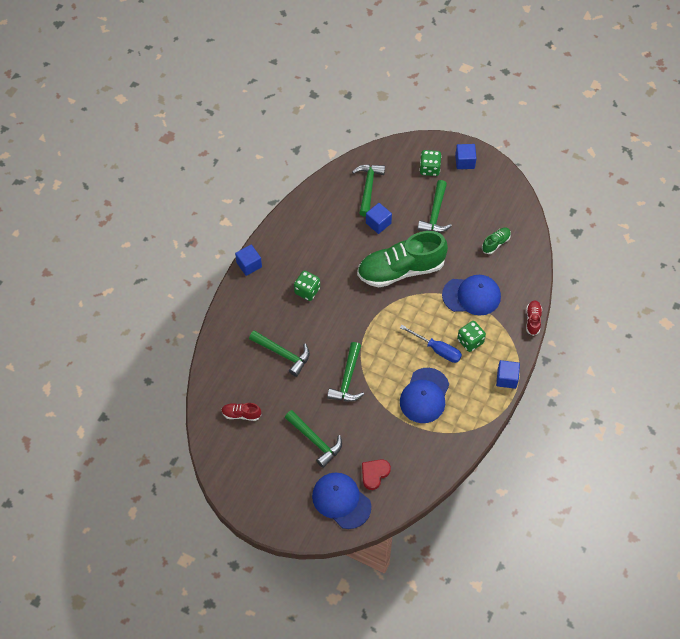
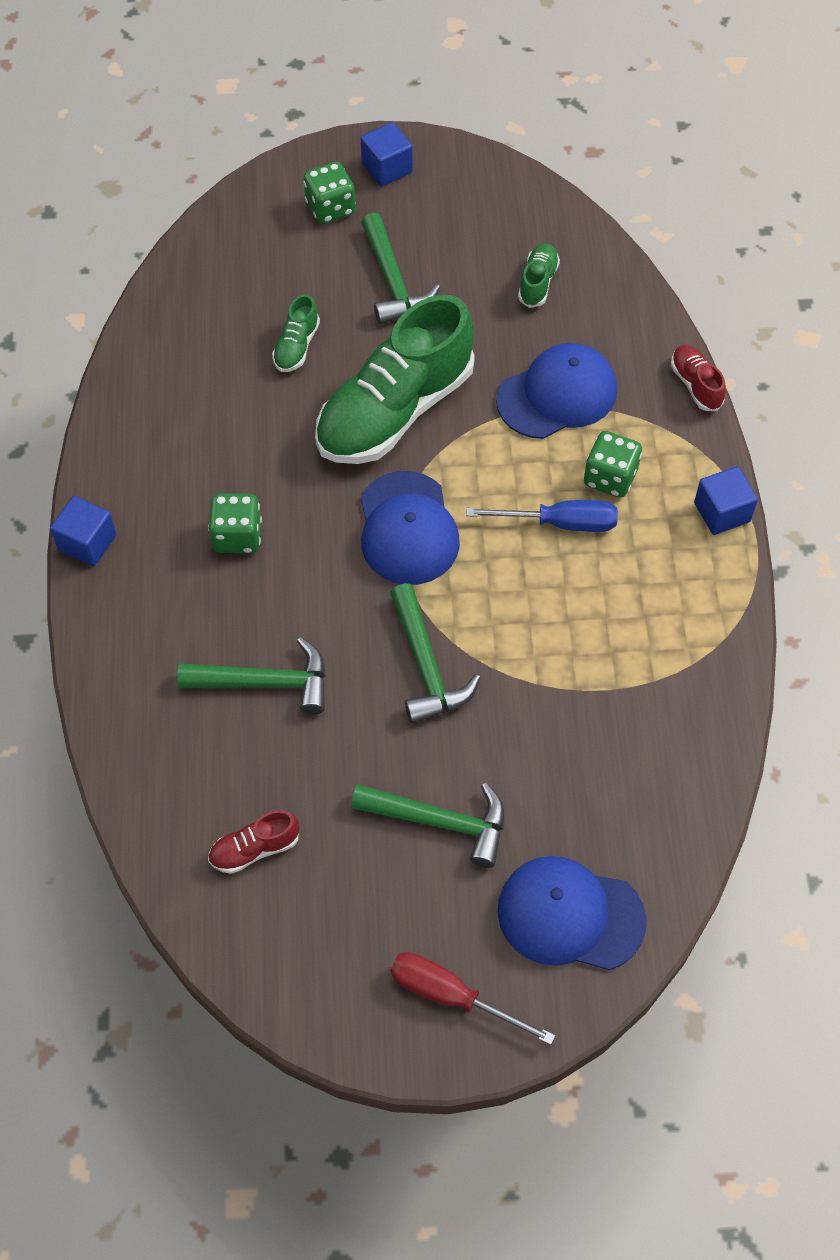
camera: 30 degrees left, 0 degrees up
green hammer [352,164,385,217] -> none
red heart [362,459,391,490] -> none
blue cube [366,203,392,234] -> green shoe [272,294,320,372]
blue cap [400,368,449,423] -> blue cap moved to [361,471,460,585]
none -> red screwdriver [390,952,555,1045]

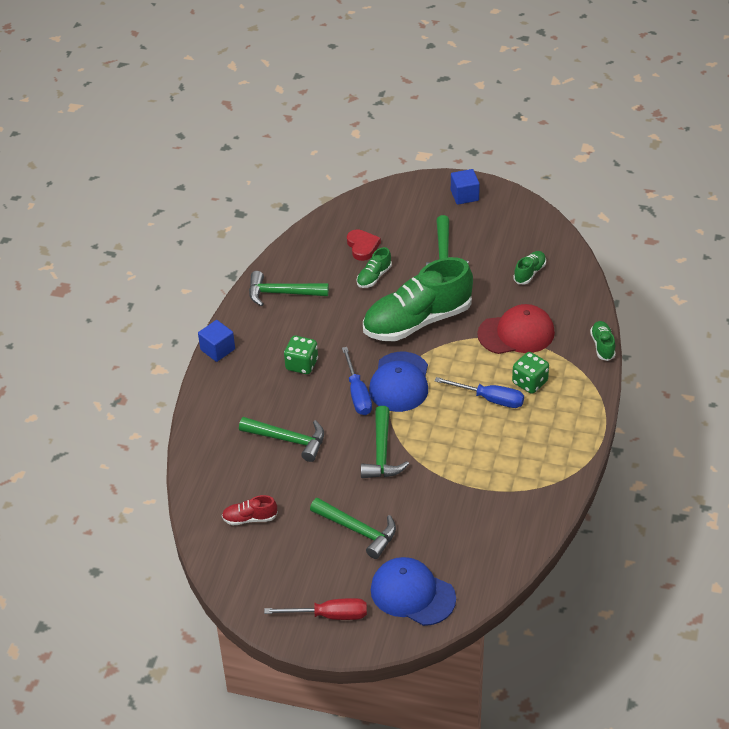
camera: 20 degrees right, 15 degrees down
green dice [303,162,355,224] -> none
red screwdriver [390,952,555,1045] -> red screwdriver turned 135 degrees clockwise [264,598,367,620]
blue cap [496,343,617,439] -> red cap [477,304,555,354]
red shoe [671,345,726,411] -> green shoe [590,321,616,361]
blue cube [694,466,758,535] -> none
none -> green hammer [249,271,329,306]
none -> blue screwdriver [342,347,372,415]
none -> red heart [347,229,381,261]

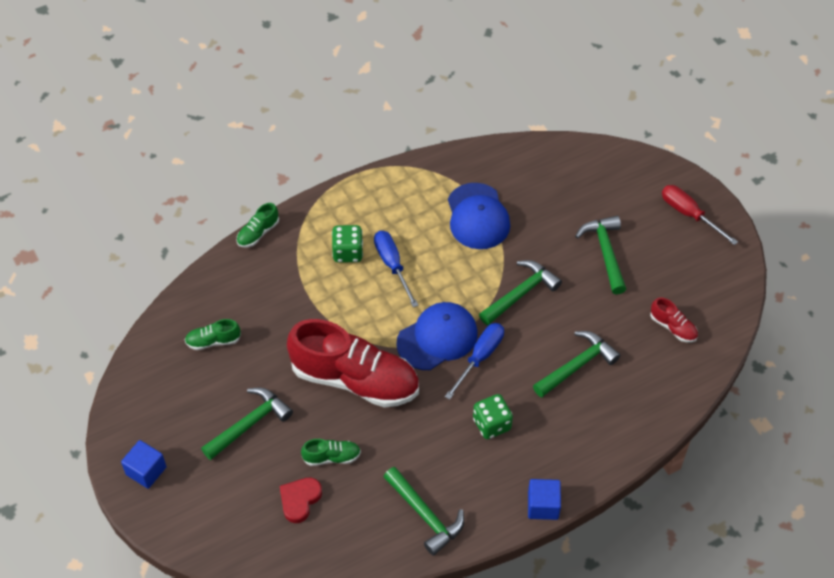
camera: 135 degrees left, 10 degrees up
green hammer [239,417,324,462] -> green hammer turned 75 degrees clockwise [533,331,620,398]
green shoe [363,257,473,341] -> red shoe [287,319,419,408]
blue cap [371,557,456,626] -> blue cap moved to [448,183,510,249]
red cap [477,304,555,354] -> none

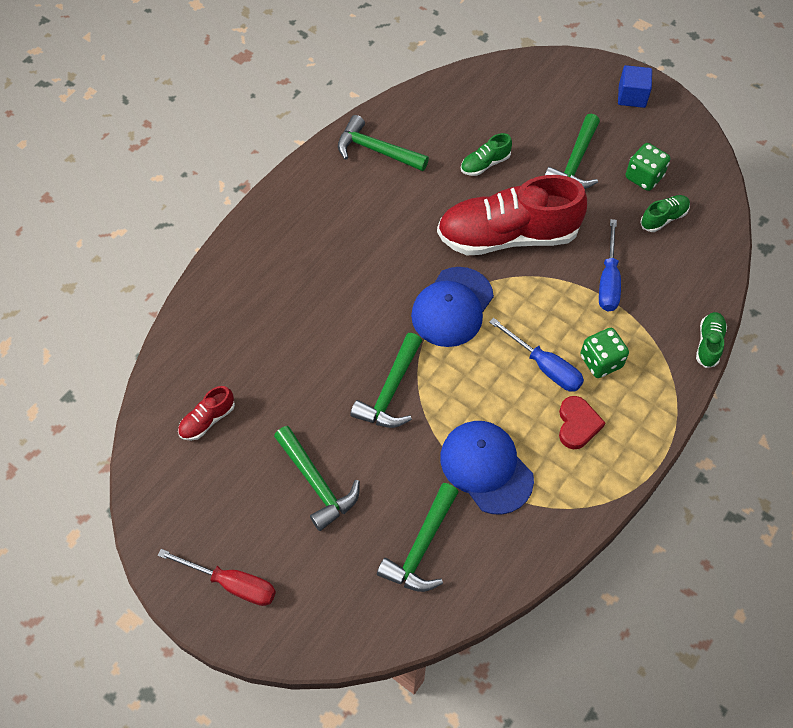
camera: 155 degrees right, 5 degrees up
red heart [280,477,322,523] -> red heart moved to [559,396,605,449]
blue screwdriver [445,323,504,400] -> blue screwdriver moved to [599,219,621,312]
green dice [473,394,513,439] -> green dice moved to [626,143,670,191]
blue cube [528,479,561,520] -> none
green hammer [533,331,620,398] -> green hammer moved to [377,483,458,592]
red shoe [650,297,698,342] -> red shoe turned 60 degrees counterclockwise [178,386,235,441]

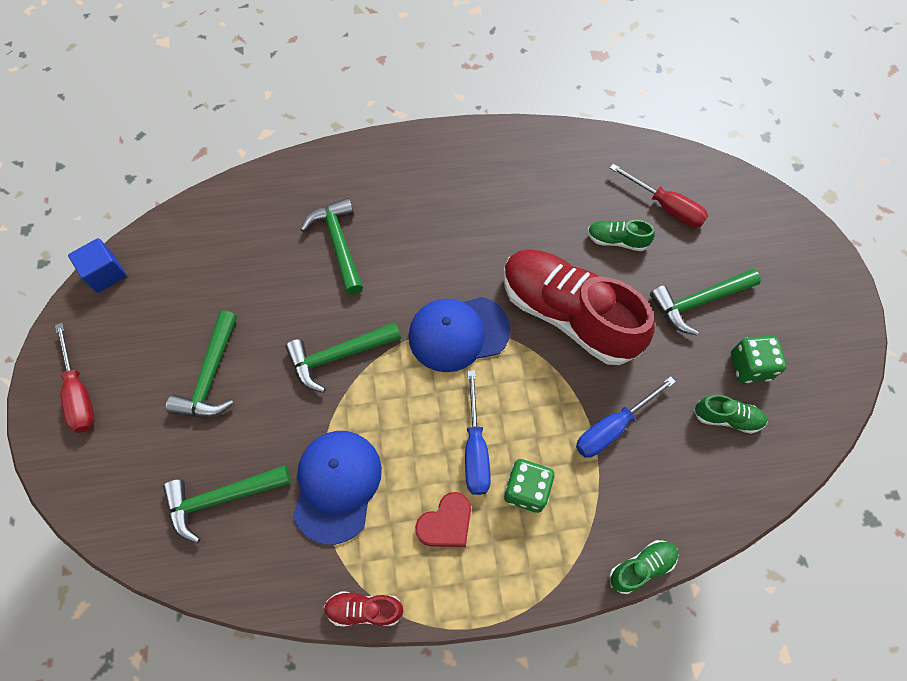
camera: 45 degrees right, 5 degrees up
red shoe [178,386,235,441] -> red shoe moved to [324,591,404,626]
green hammer [338,115,429,171] -> green hammer moved to [300,198,363,295]
blue cube [618,65,652,108] -> blue cube moved to [68,238,127,293]
none -> red screwdriver [610,164,708,228]

